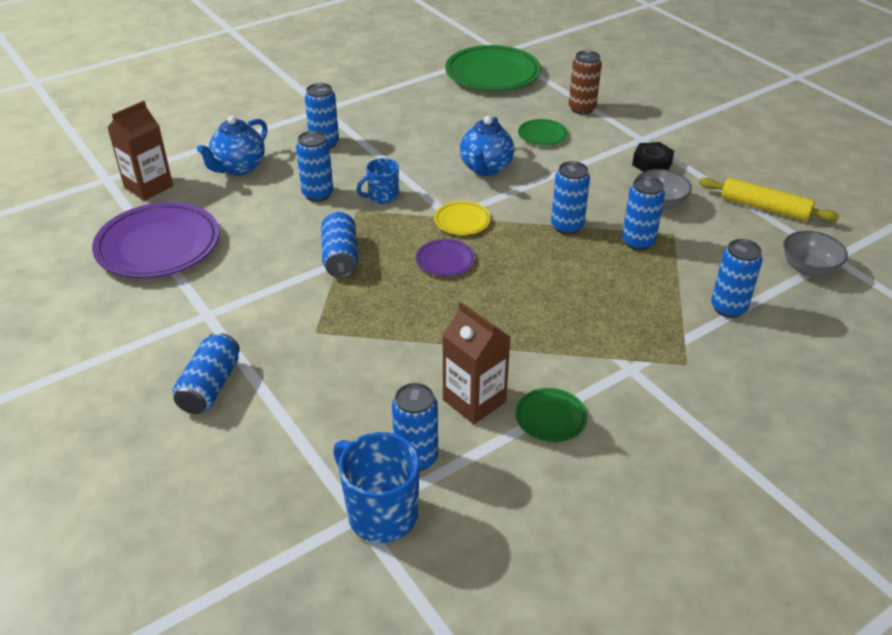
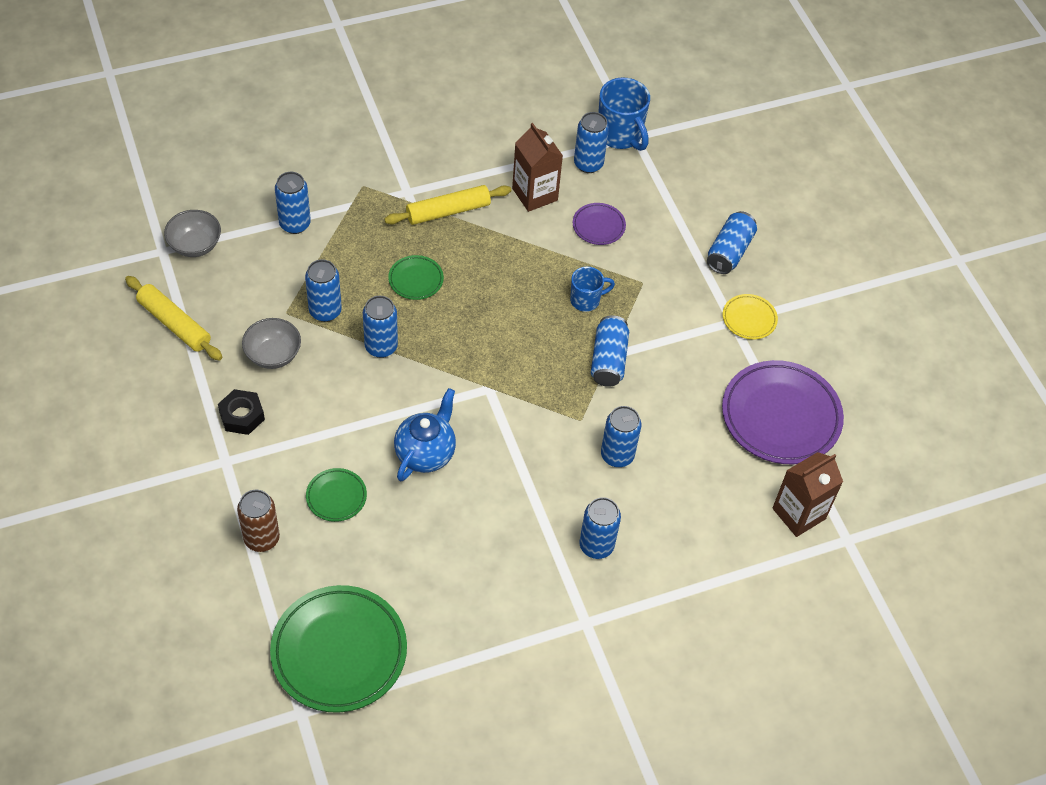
camera: 170 degrees left, 15 degrees up
blue teapot [197,116,267,176] -> none
blue mug [357,158,399,204] -> blue mug moved to [570,266,615,312]
purple plate [416,239,475,276] -> purple plate moved to [573,203,626,245]
yellow plate [434,201,491,235] -> yellow plate moved to [723,294,778,340]
green plate [515,388,587,442] -> green plate moved to [388,255,444,300]
none -> yellow rolling pin [384,185,512,225]

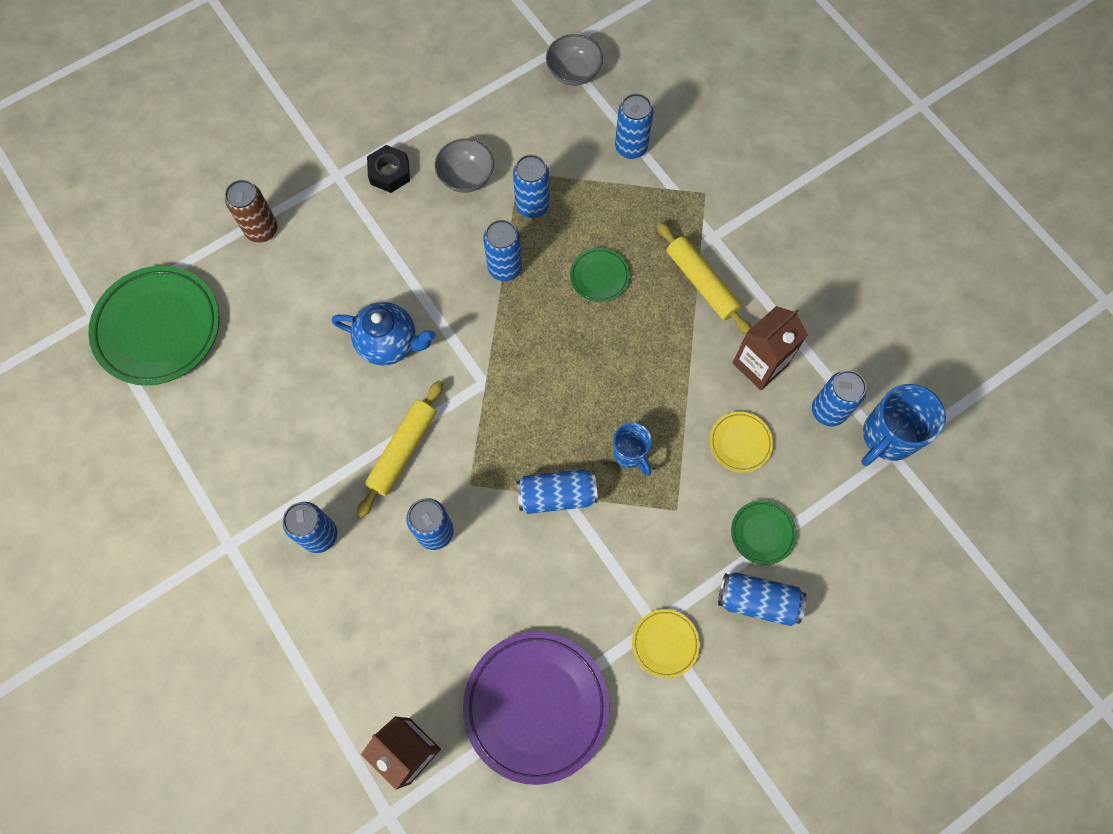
camera: 80 degrees right, 15 degrees up
yellow rolling pin [125,276,222,361] -> yellow rolling pin moved to [357,380,443,518]
green plate [306,468,367,522] -> green plate moved to [731,500,797,565]
purple plate [573,203,626,245] -> yellow plate [710,412,773,473]

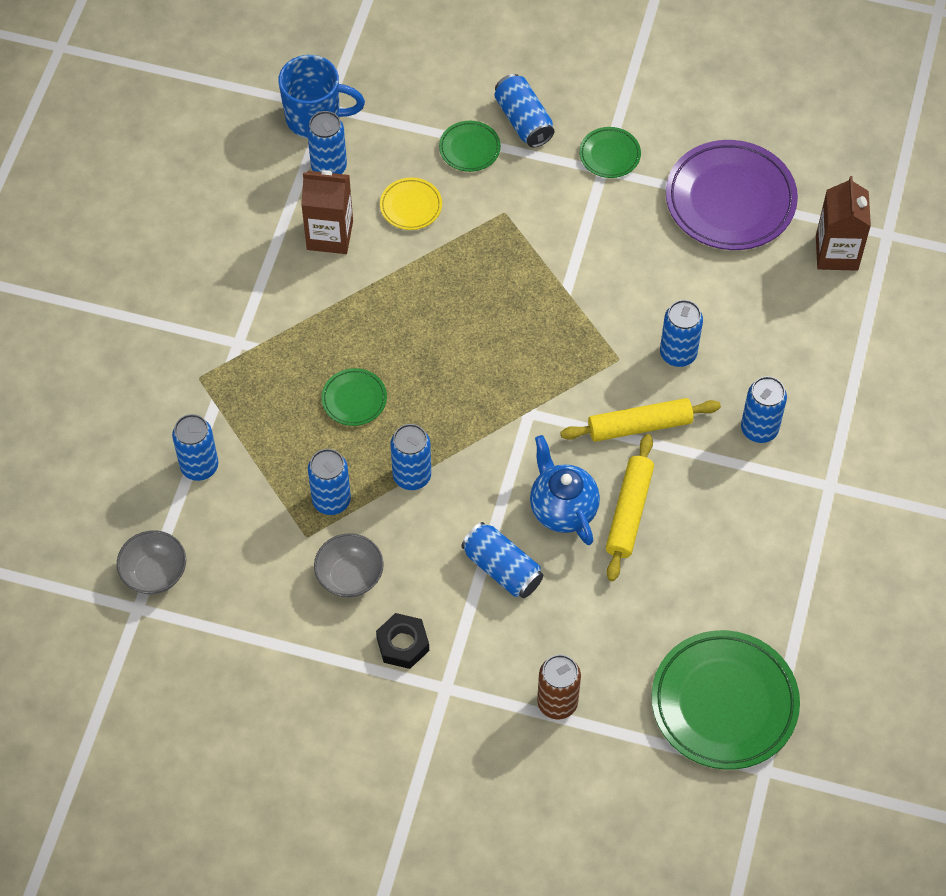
camera: 130 degrees left, 10 degrees down
blue can [516,469,598,514] -> blue can moved to [461,522,543,598]
blue mug [613,422,652,476] -> none
yellow plate [632,609,700,678] -> green plate [579,127,641,178]
yellow rolling pin [657,222,752,335] -> yellow rolling pin moved to [606,434,654,581]

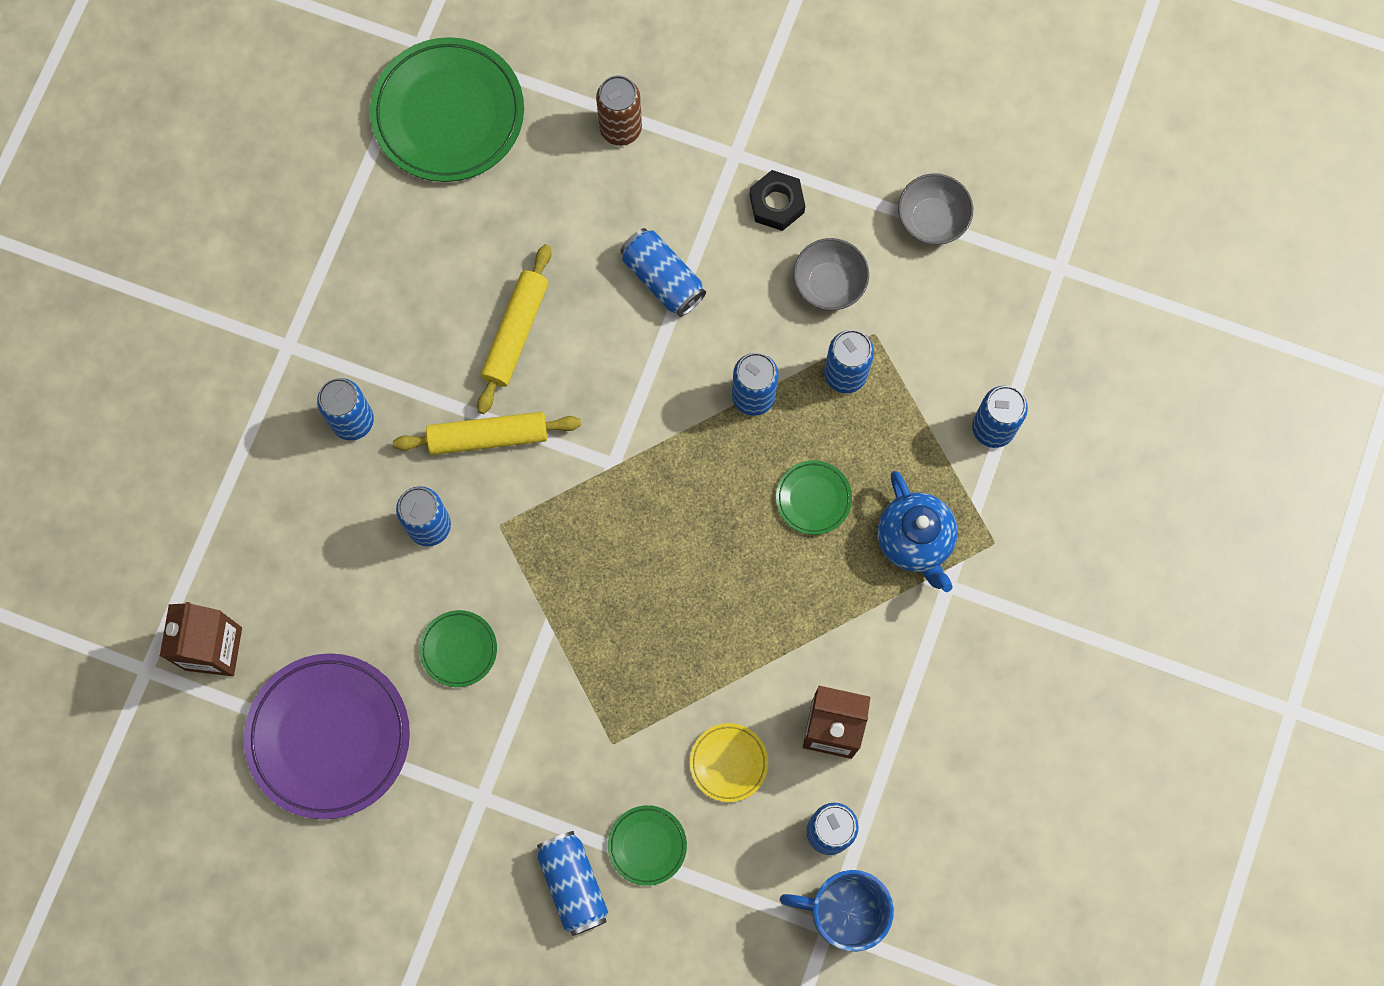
camera: 175 degrees left, 15 degrees up
grey bowl [117,530,186,594] -> grey bowl moved to [898,173,973,245]
blue teapot [530,435,600,545] -> blue teapot moved to [878,471,958,592]
green plate [579,127,641,178] -> green plate moved to [419,610,497,687]

